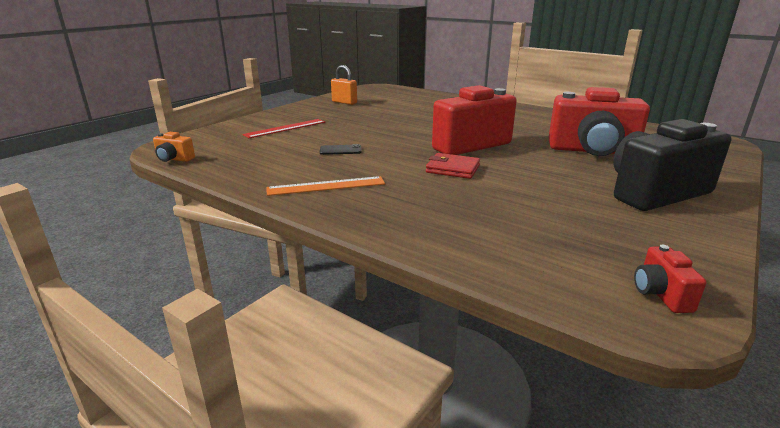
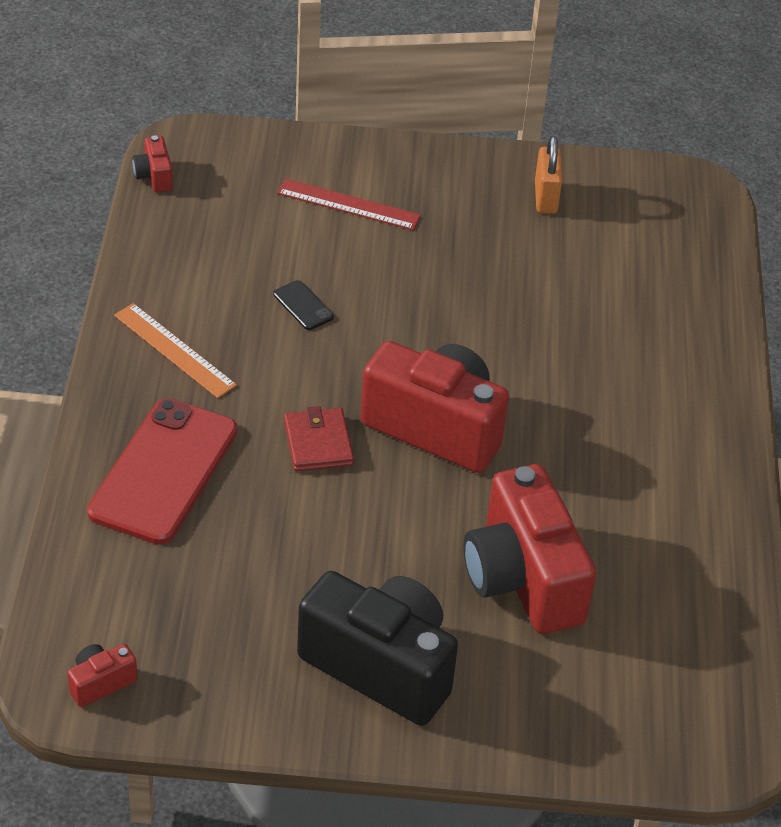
camera: 55 degrees right, 20 degrees up
orange camera [153,132,195,162] -> red camera [132,135,173,192]
none -> red phone [87,398,237,545]

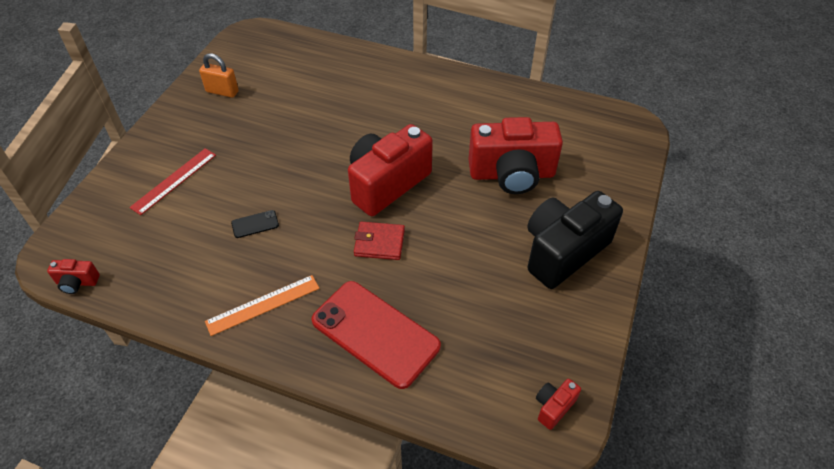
camera: 70 degrees left, 5 degrees up
red camera [67,644,137,707] -> red camera turned 60 degrees clockwise [536,379,581,430]

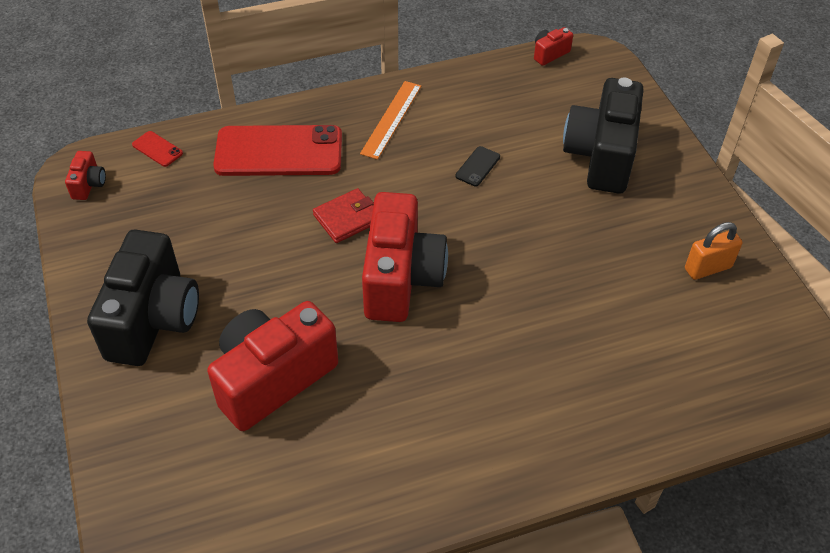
camera: 140 degrees right, 0 degrees up
red ruler [129,148,216,215] -> black camera [563,77,644,194]
none -> red phone [132,131,183,167]

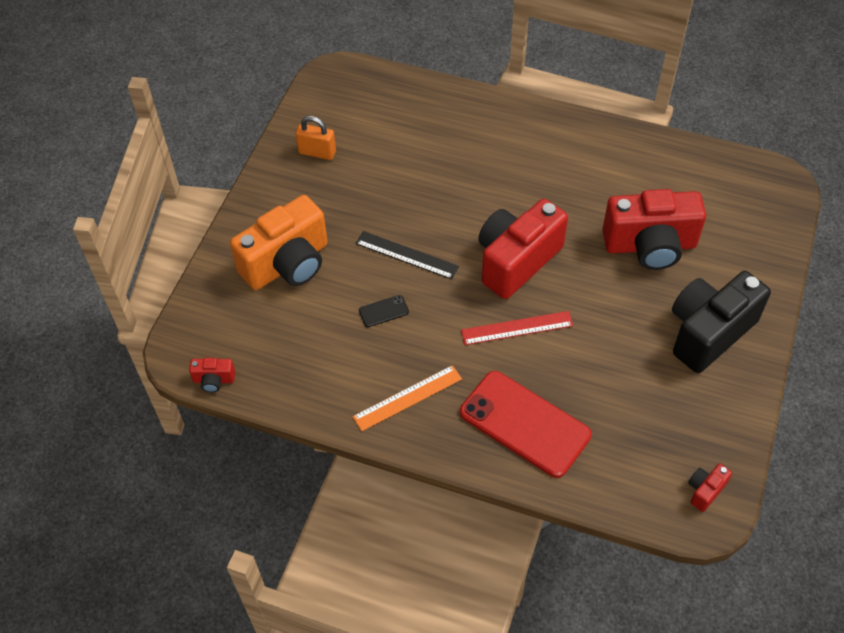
camera: 140 degrees left, 5 degrees up
red phone [132,131,183,167] -> none
red wallet [313,188,374,243] -> red ruler [461,311,573,345]
black camera [563,77,644,194] -> orange camera [230,195,328,290]
none -> black ruler [356,231,459,280]

